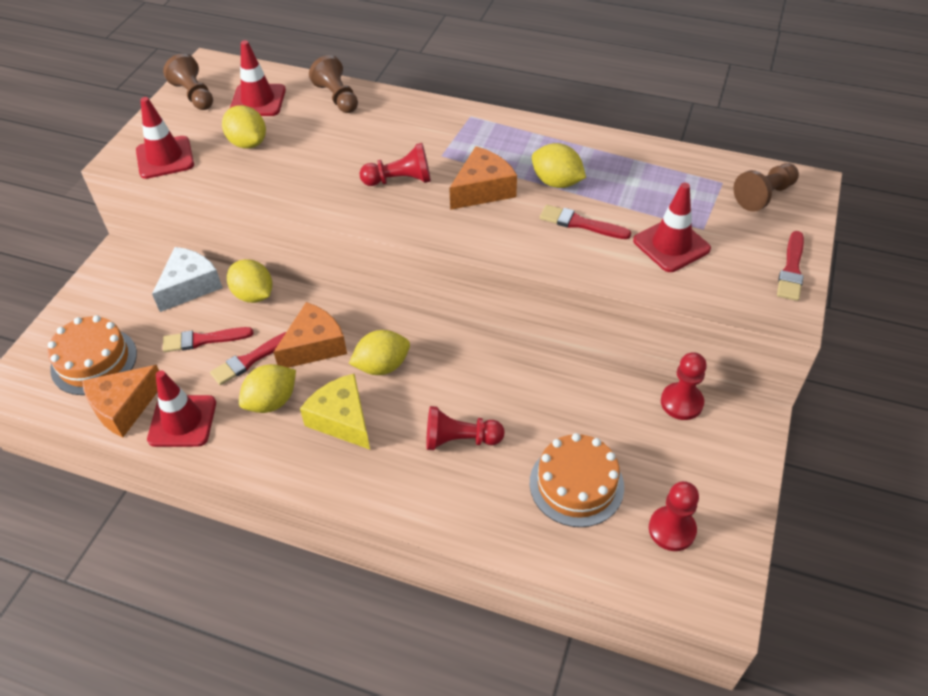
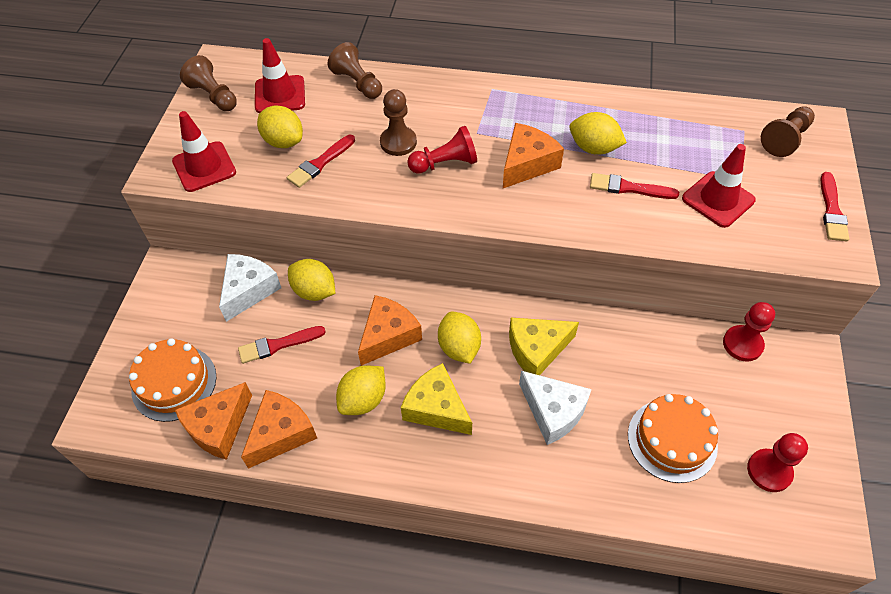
camera: 10 degrees left, 5 degrees up
red traffic cone [147,370,216,447] -> orange cheese [241,390,317,469]
red brush [210,332,286,385] -> red brush moved to [287,135,355,188]
yellow lemon [349,330,410,375] -> yellow lemon turned 75 degrees counterclockwise [438,312,481,364]
red pawn [426,406,504,450] -> white cheese [519,371,592,445]
none -> brown pawn [380,89,417,156]
none -> yellow cheese [509,318,579,375]

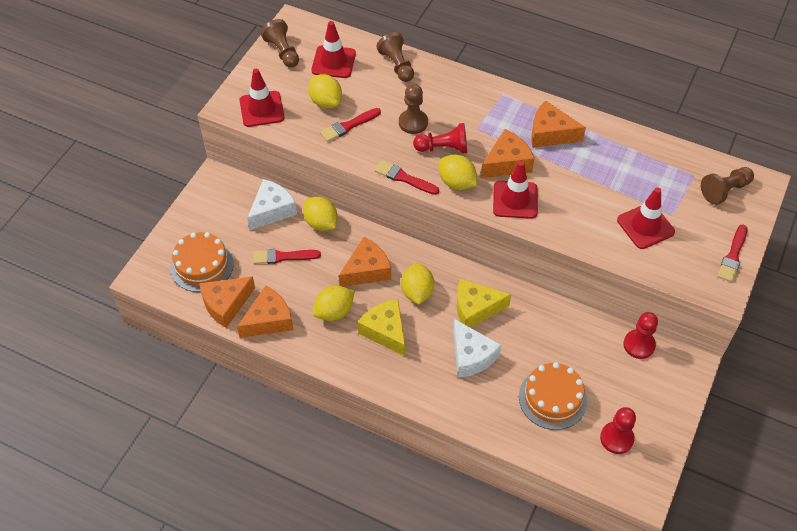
camera: 15 degrees right, 0 degrees up
yellow lemon [569,112,627,155] -> yellow lemon moved to [438,155,477,190]
red brush [590,173,679,199] -> red brush moved to [375,160,439,195]
none -> red traffic cone [493,161,538,219]
none -> orange cheese [531,100,586,148]

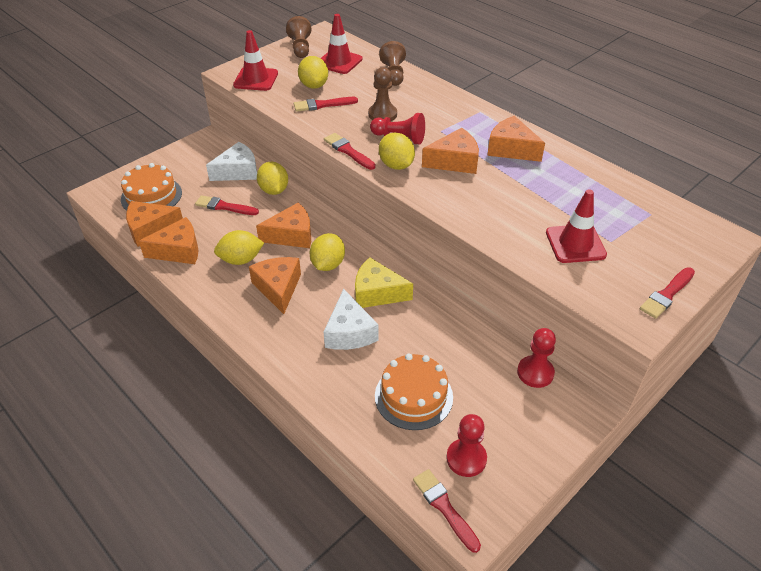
camera: 20 degrees right, 10 degrees down
yellow cheese [357,299,405,356] -> orange cheese [249,257,301,314]
red traffic cone [493,161,538,219] -> none
brown pawn [701,167,754,205] -> none
none -> red brush [413,469,481,553]

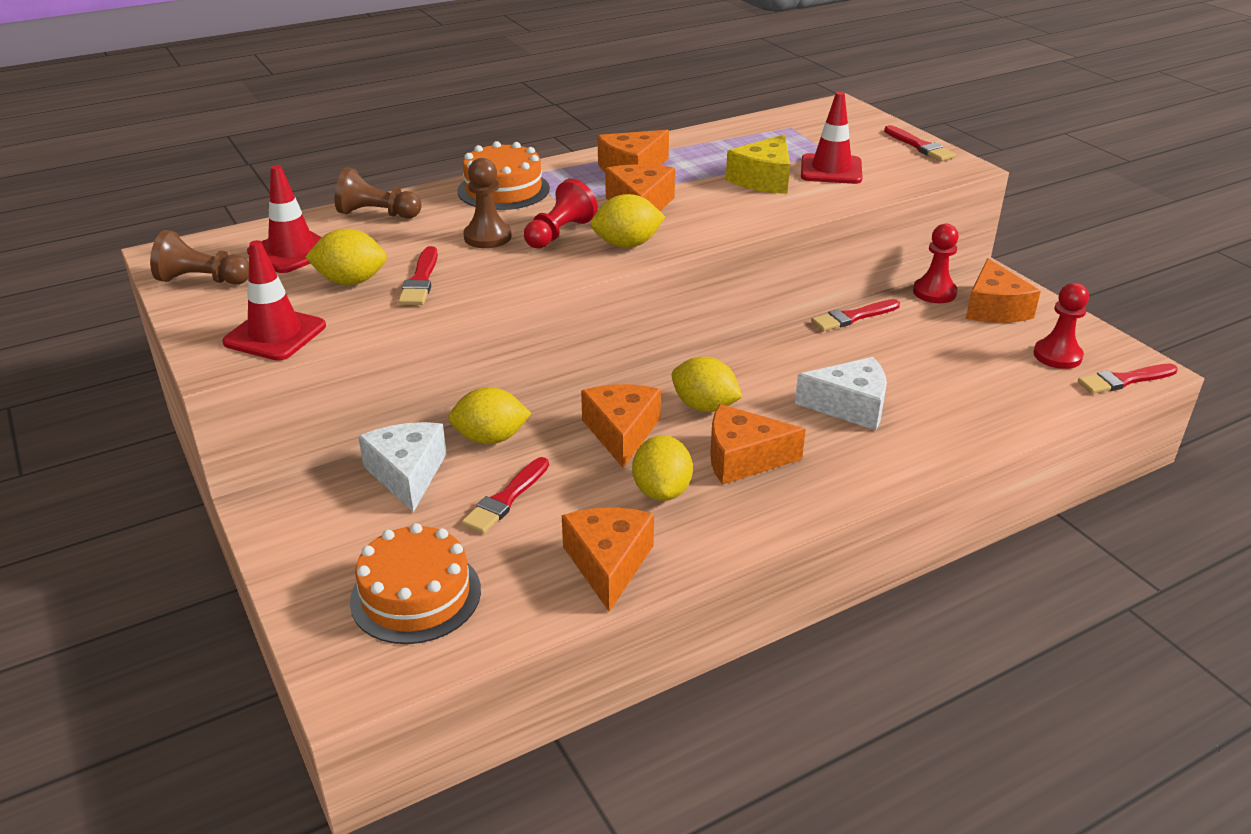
camera: 75 degrees left, 10 degrees down
orange cheese [126,201,183,247] -> orange cheese moved to [966,258,1041,323]
red brush [324,133,376,170] -> red brush moved to [811,299,900,331]
yellow cheese [355,257,413,308] -> yellow cheese moved to [726,135,790,194]
orange cake [375,354,453,430] -> orange cake moved to [457,141,550,210]

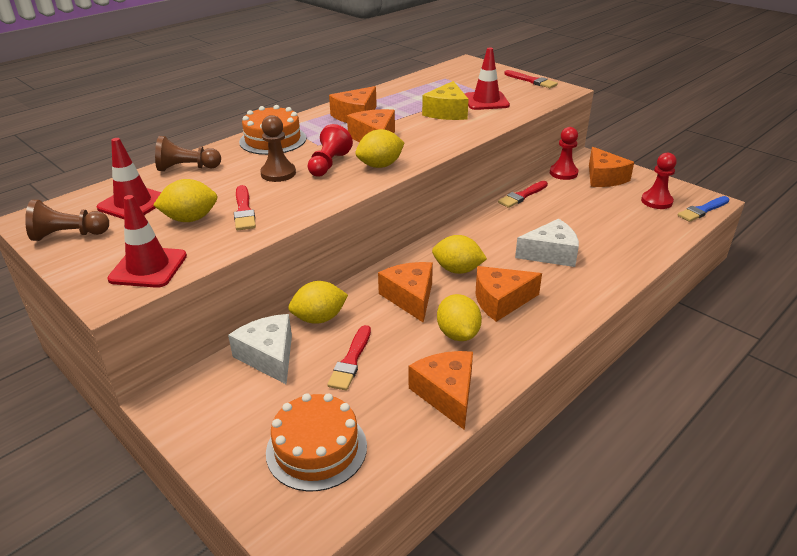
camera: 15 degrees left, 0 degrees up
red brush [1078,364,1177,394] -> blue brush [678,196,730,222]

